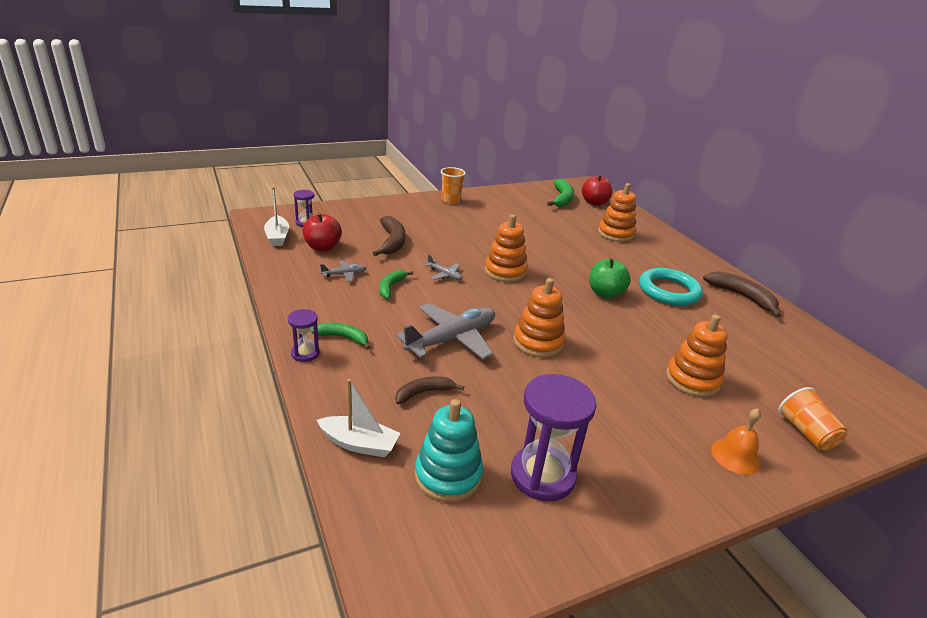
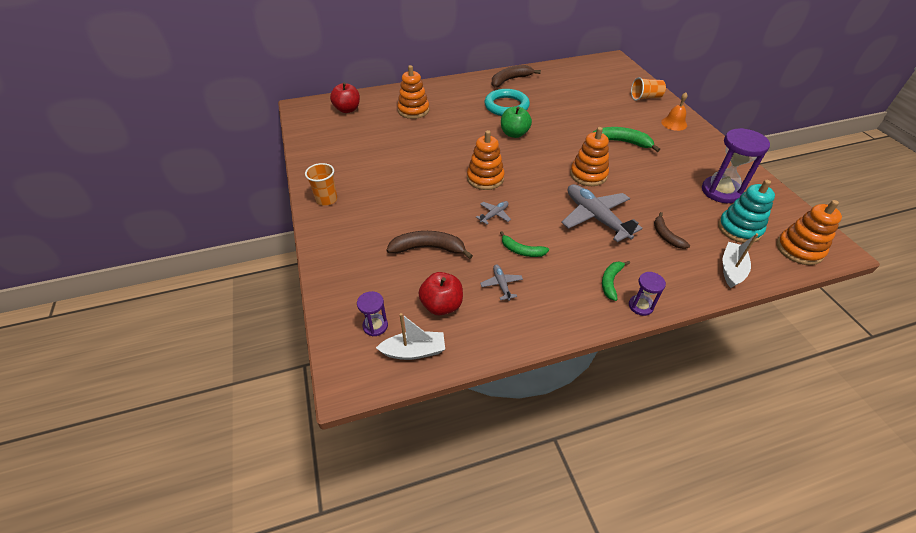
camera: 80 degrees left, 15 degrees up
green banana [547,179,574,207] -> green banana moved to [593,127,660,152]
orange stacking toy [666,314,728,397] -> orange stacking toy moved to [777,200,842,265]

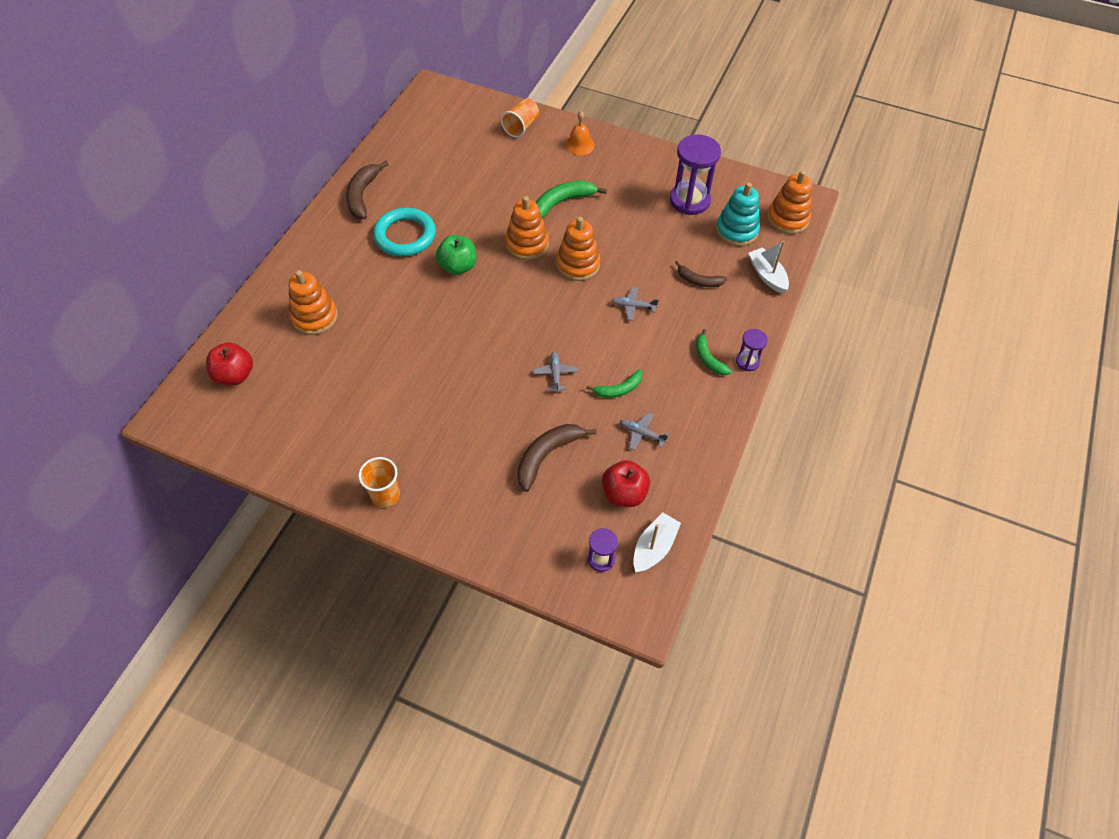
camera: 50 degrees left, 10 degrees up
orange stacking toy [467,130,505,190] -> orange stacking toy moved to [505,196,549,260]
grey plane [561,184,643,242] -> grey plane [611,287,659,321], size x0.46

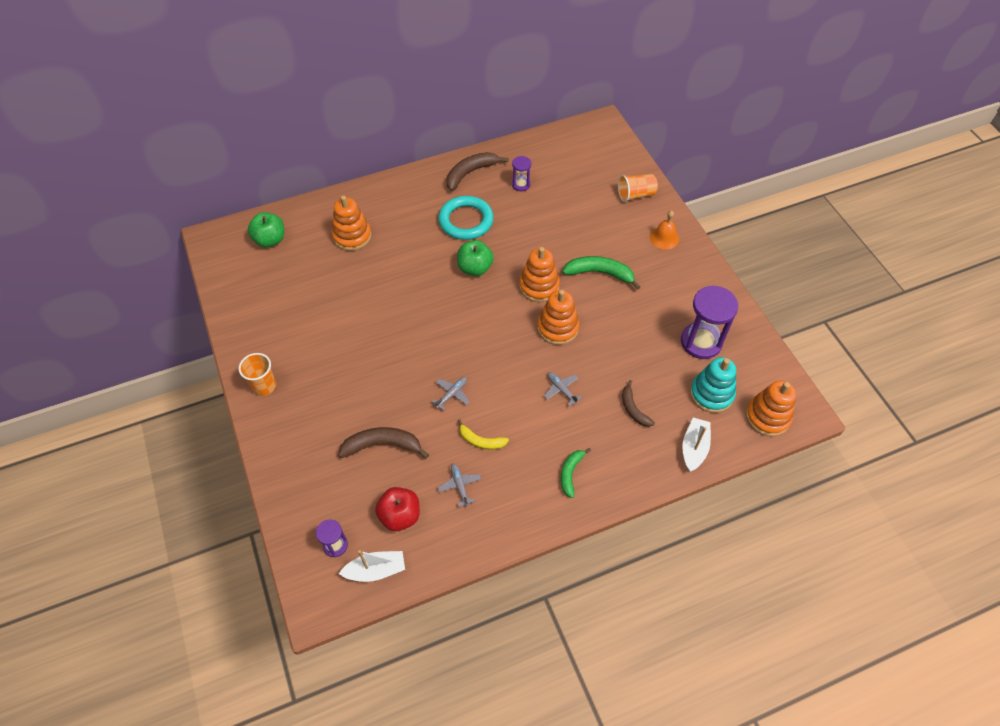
camera: 45 degrees right, 0 degrees up
red apple [206,342,253,385] -> green apple [248,212,284,248]
green banana [586,369,642,398] -> yellow banana [458,419,509,449]
purple hourglass [736,329,768,371] -> purple hourglass moved to [512,156,531,191]

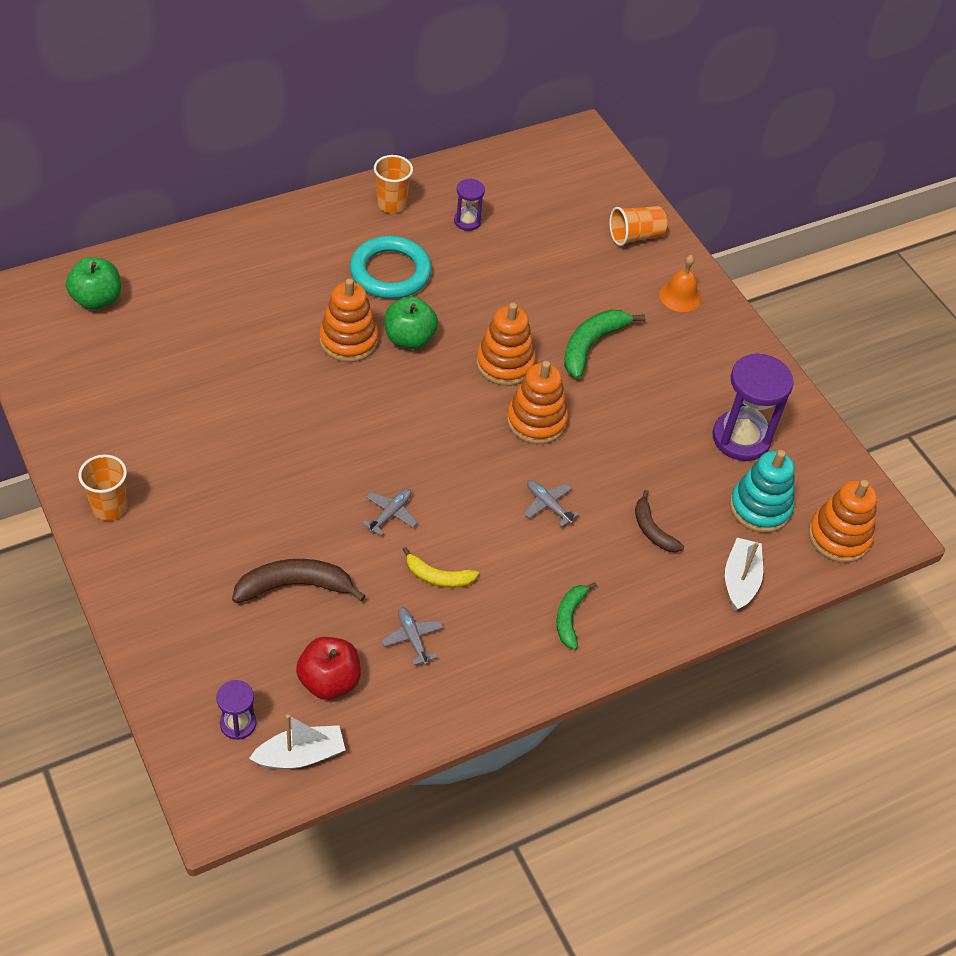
camera: 10 degrees left, 5 degrees down
orange stacking toy [332,195,371,251] -> orange stacking toy moved to [319,278,379,362]
brown banana [447,152,508,191] -> orange cup [374,155,413,213]
green banana [562,256,640,290] -> green banana turned 60 degrees counterclockwise [564,310,645,379]

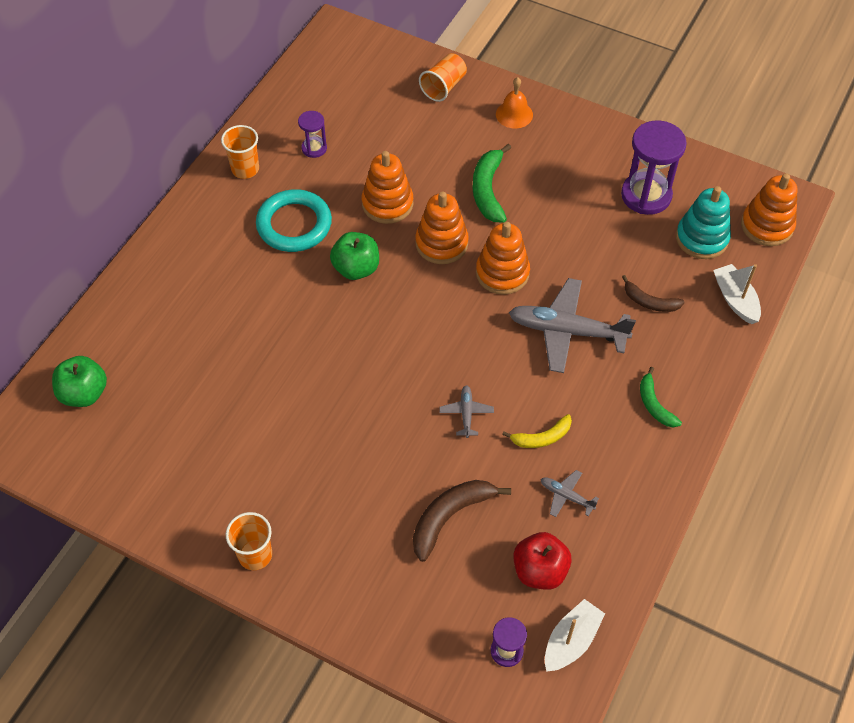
camera: 30 degrees left, 5 degrees up
orange stacking toy [319,278,379,362] -> orange stacking toy moved to [361,151,413,224]
grey plane [524,480,579,527] -> grey plane [509,278,636,373], size x2.16

